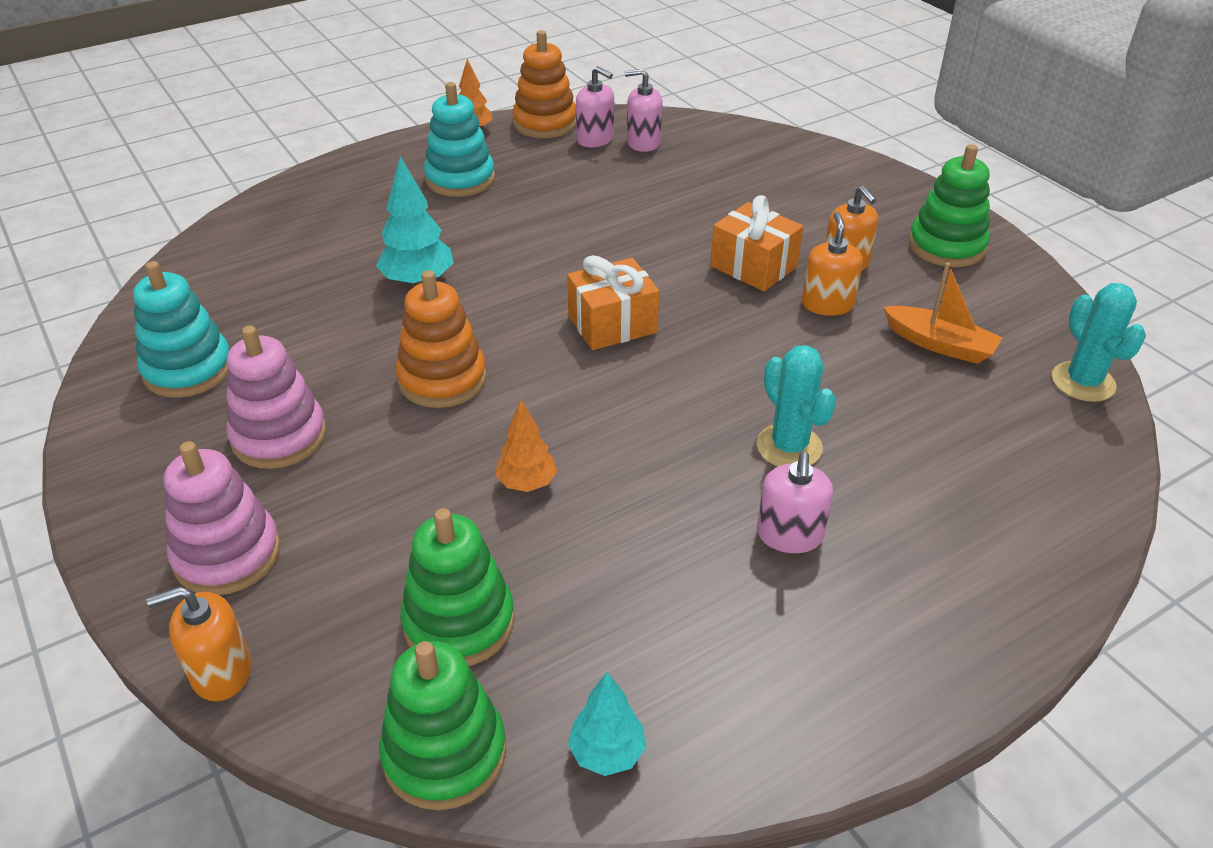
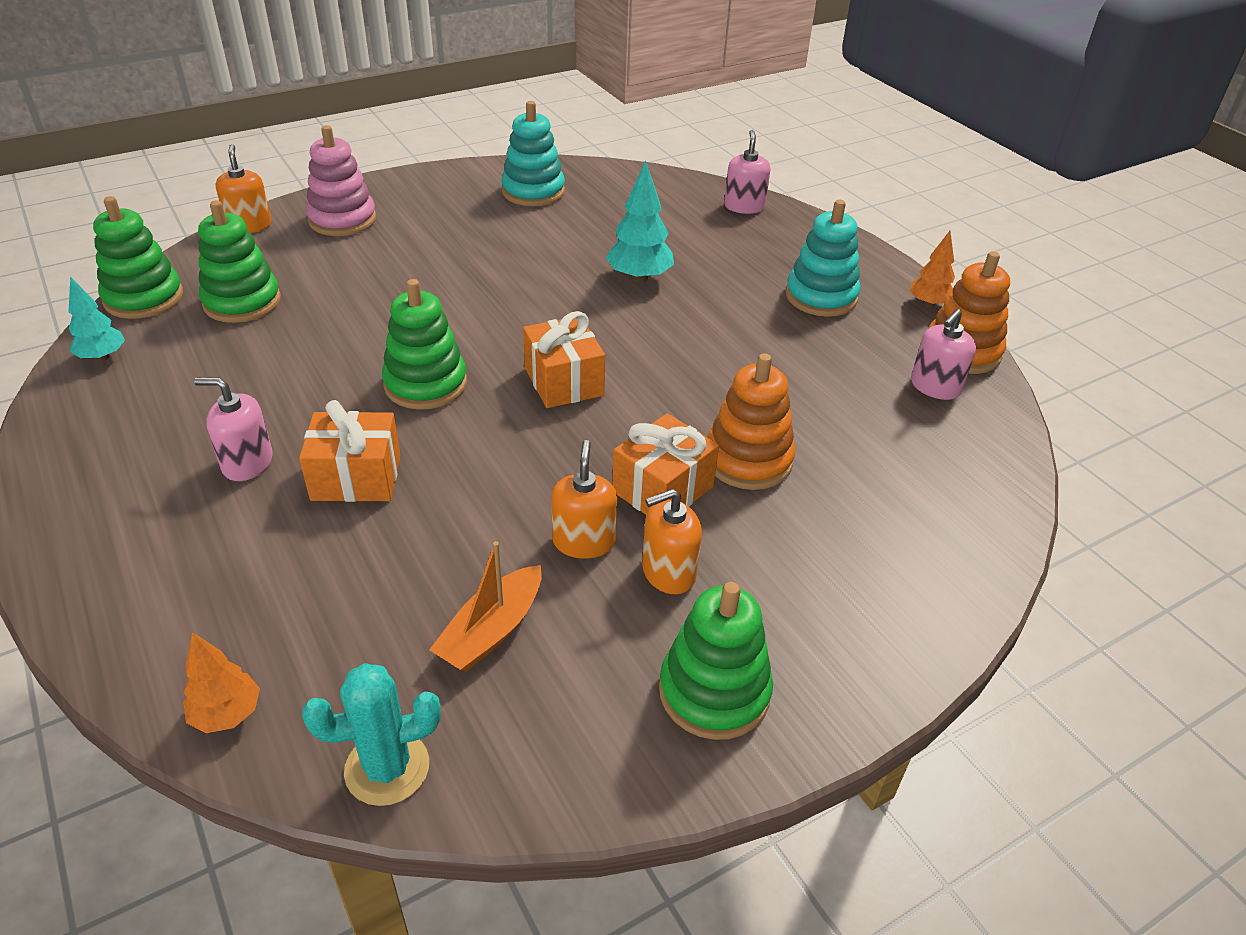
camera: 90 degrees right, 0 degrees up
pink stacking toy [226,325,326,469] -> none
orange stacking toy [396,270,487,408] -> orange stacking toy moved to [707,353,795,490]
orange tree [495,400,557,492] -> orange tree moved to [183,632,260,733]
pink soap dispenser [624,68,663,152] -> pink soap dispenser moved to [724,130,770,214]
turquoise cactus [757,345,836,466] -> orange gift [299,400,400,502]
orange soap dispenser [802,212,863,316] -> orange soap dispenser turned 90 degrees counterclockwise [551,440,617,559]
none -> green stacking toy [382,279,467,410]

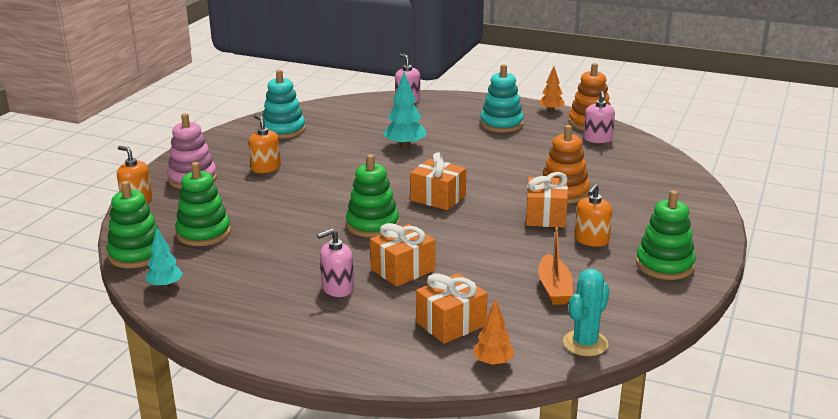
camera: 35 degrees left, 15 degrees down
orange soap dispenser [551,440,617,559] -> orange soap dispenser moved to [249,115,281,173]
none -> orange gift [416,273,487,344]

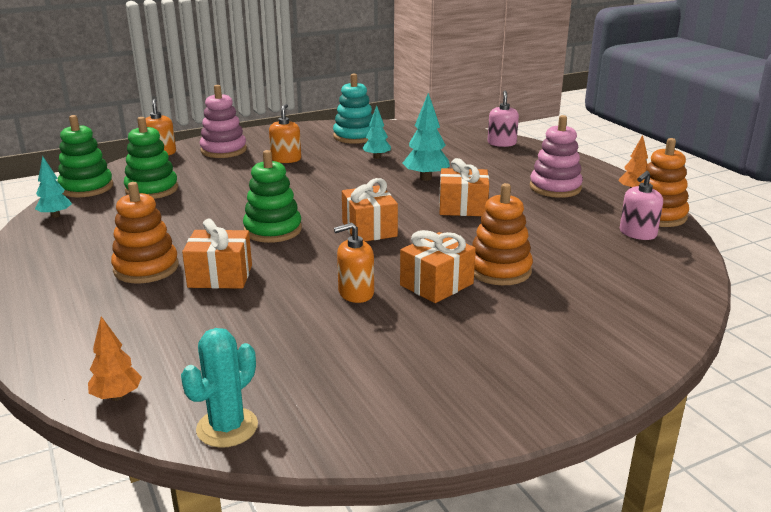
camera: 40 degrees right, 0 degrees up
pink soap dispenser [317,229,354,297] -> orange stacking toy [111,182,179,283]
orange gift [416,273,487,344] -> orange gift moved to [439,158,489,216]
turquoise stacking toy [480,64,524,132] -> pink stacking toy [530,115,583,198]
orange boat [538,227,573,305] -> none
turquoise cactus [563,269,610,356] -> turquoise cactus turned 45 degrees counterclockwise [181,328,258,448]
orange soap dispenser [575,184,612,247] -> orange soap dispenser moved to [334,222,374,303]
green stacking toy [636,190,696,280] -> none
none -> turquoise tree [362,106,391,159]

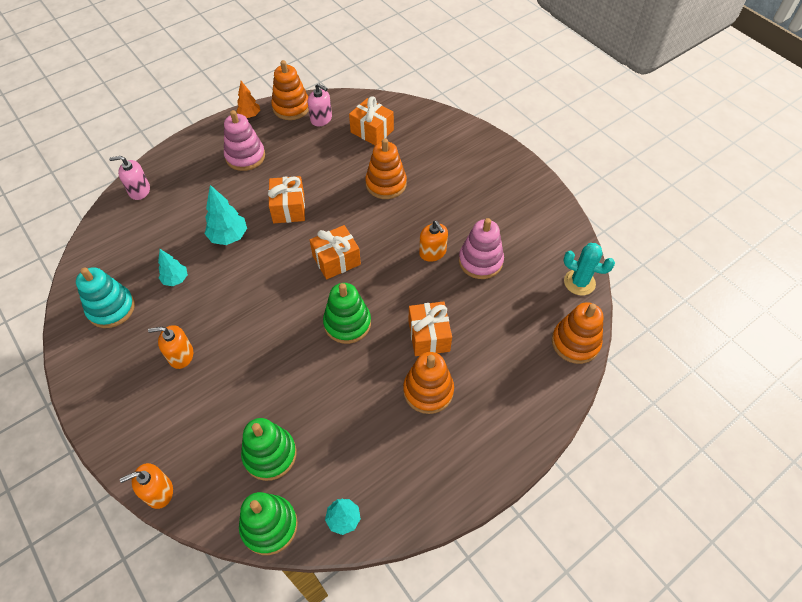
camera: 100 degrees left, 30 degrees up
orange tree [88,316,142,401] -> orange stacking toy [552,302,604,364]
pink stacking toy [200,85,247,158] -> pink stacking toy moved to [459,218,504,279]
orange gift [400,230,476,303] -> orange gift moved to [349,96,394,145]

